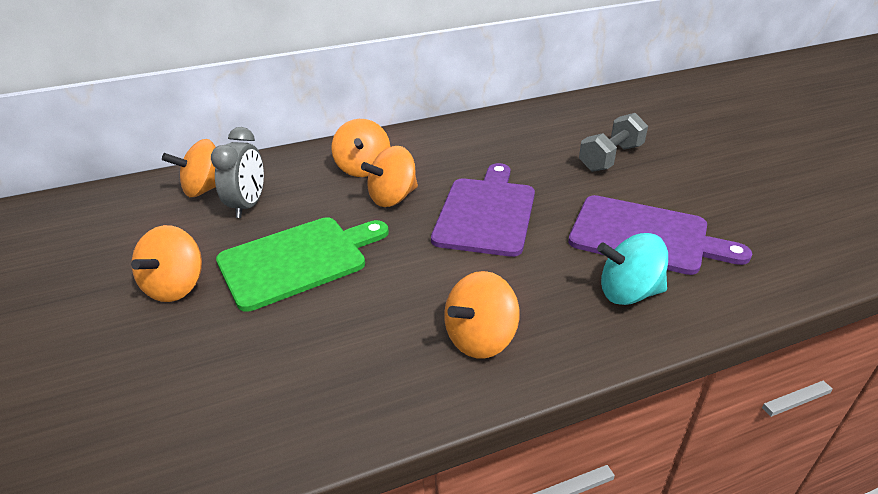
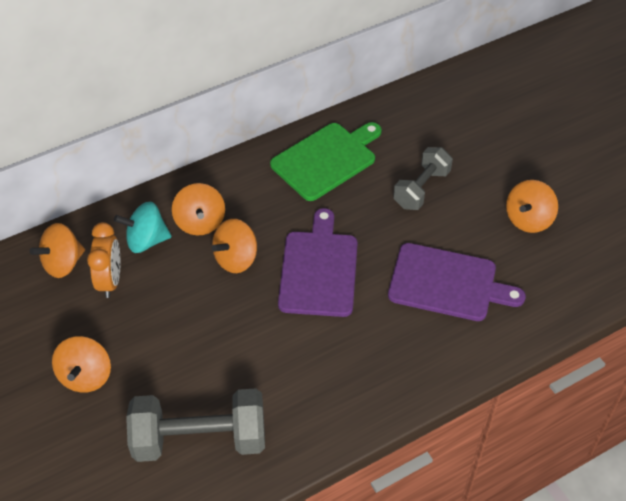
camera: 10 degrees left, 15 degrees up
grey clock [211,127,264,218] -> orange clock [87,222,121,298]
green cutting board [216,217,389,312] -> green cutting board moved to [270,122,382,201]
orange spinning top [444,271,520,358] -> orange spinning top moved to [506,180,558,233]
turquoise spinning top [597,233,668,305] -> turquoise spinning top moved to [114,201,172,253]
none -> grey dumbbell [126,388,265,462]

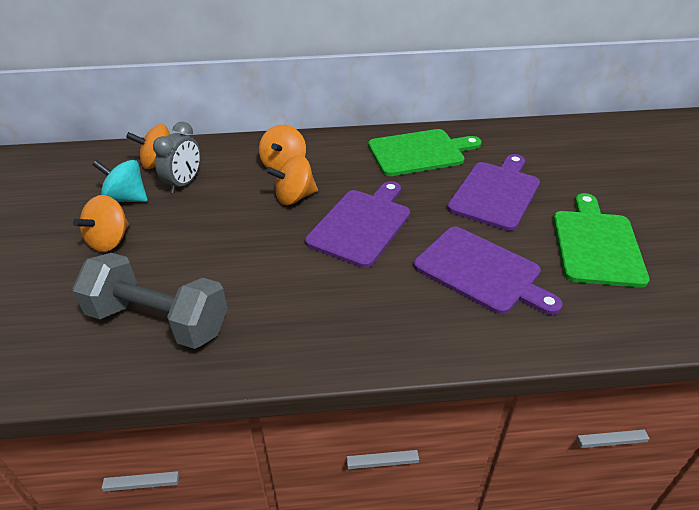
camera: 25 degrees right, 10 degrees down
orange clock [87,222,121,298] -> grey clock [153,122,200,193]
turquoise spinning top [114,201,172,253] -> turquoise spinning top moved to [92,160,148,202]
grey dumbbell [393,147,453,210] -> purple cutting board [447,154,540,231]
orange spinning top [506,180,558,233] -> green cutting board [553,193,649,288]

